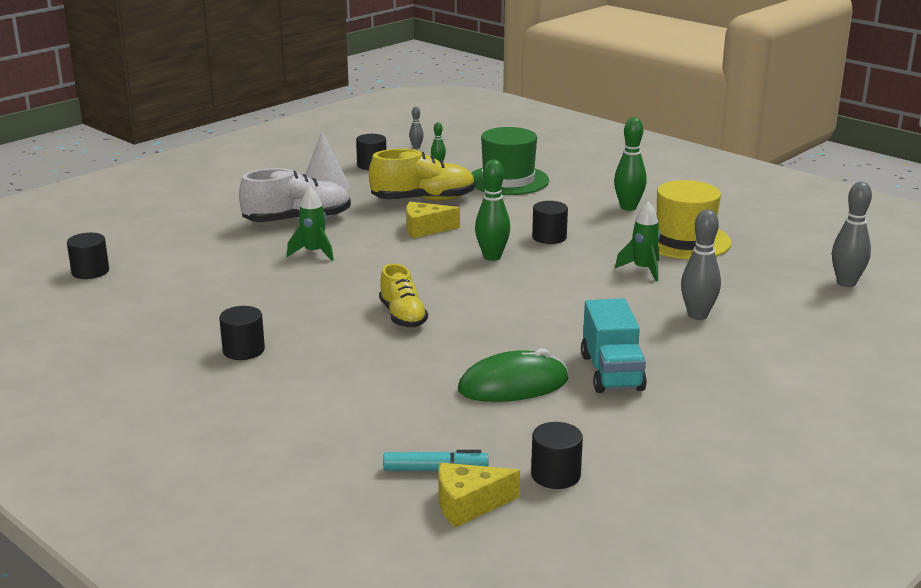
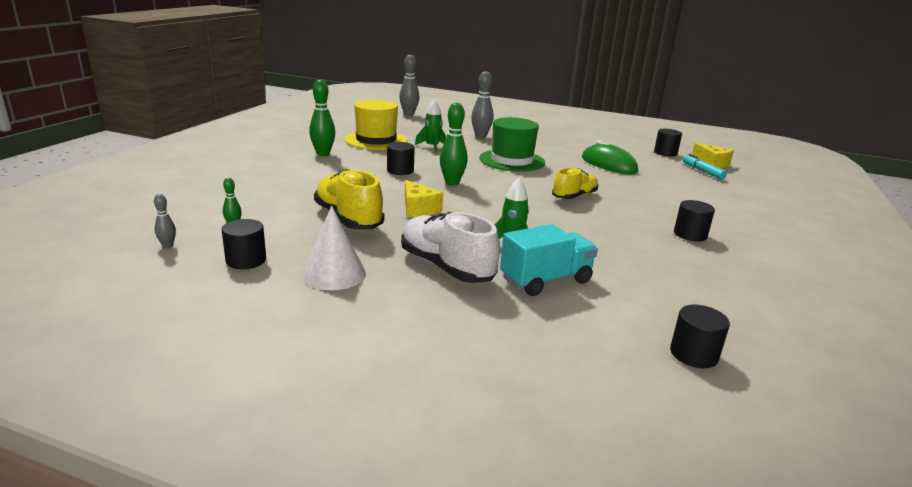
camera: 115 degrees left, 0 degrees up
green hat [471,127,549,195] -> green hat moved to [479,117,545,172]
turquoise truck [581,298,647,393] -> turquoise truck moved to [500,224,598,296]

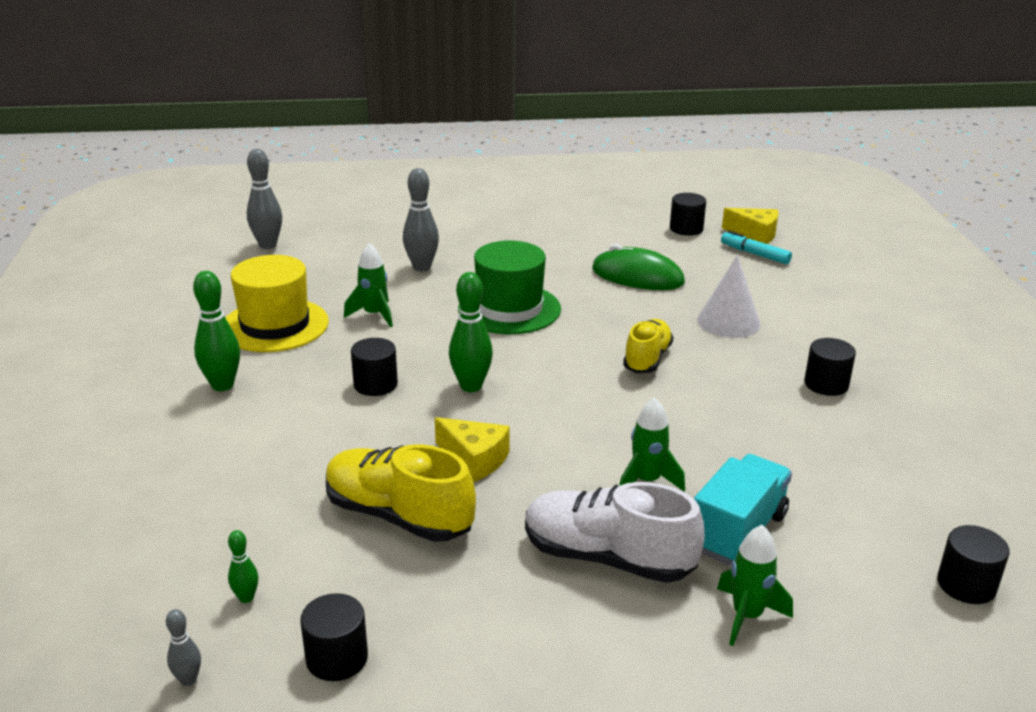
camera: 25 degrees left, 5 degrees up
white cone [302,206,366,290] -> white cone moved to [697,255,761,338]
none -> green rocket [717,525,793,646]

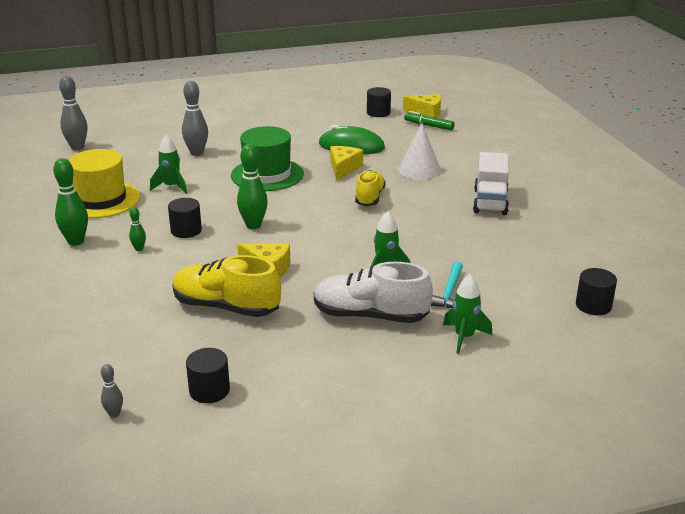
camera: 10 degrees left, 0 degrees up
green bowling pin [228,530,259,603] -> green bowling pin moved to [129,207,146,251]
turquoise truck [694,454,792,565] -> turquoise hammer [431,261,463,308]
turquoise marker [721,231,792,264] -> green marker [404,111,454,130]
black cylinder [804,338,856,396] -> white truck [473,152,509,215]
none -> yellow cheese [330,146,363,181]

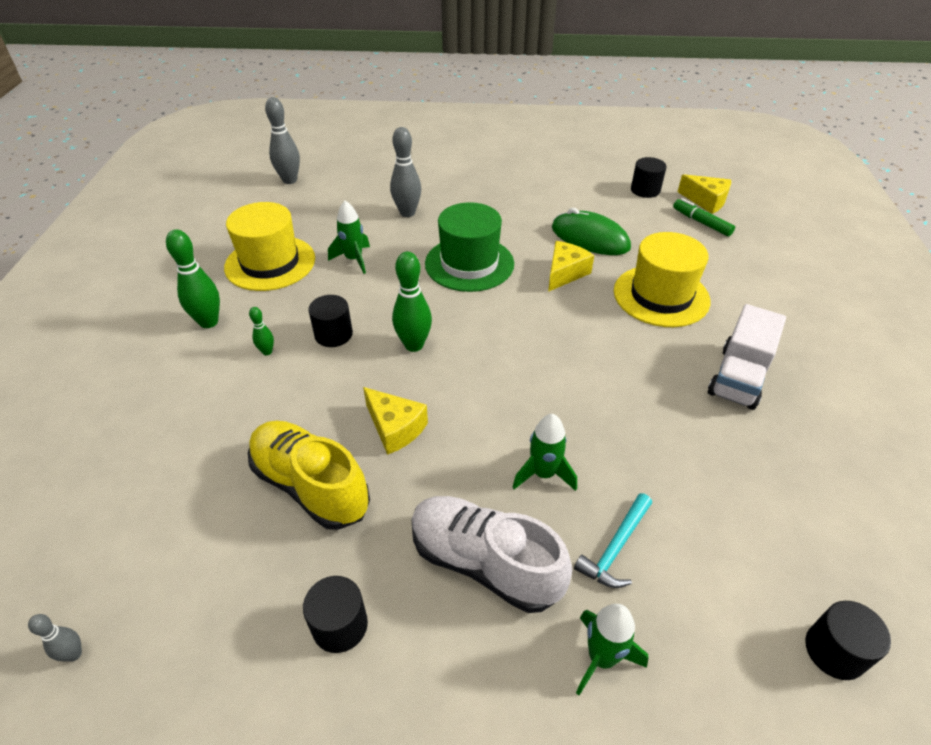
camera: 20 degrees right, 15 degrees up
black cylinder [186,348,230,403] -> black cylinder moved to [303,576,368,653]
yellow shoe [355,170,386,206] -> none
white cone [398,123,441,180] -> yellow hat [614,232,710,327]

